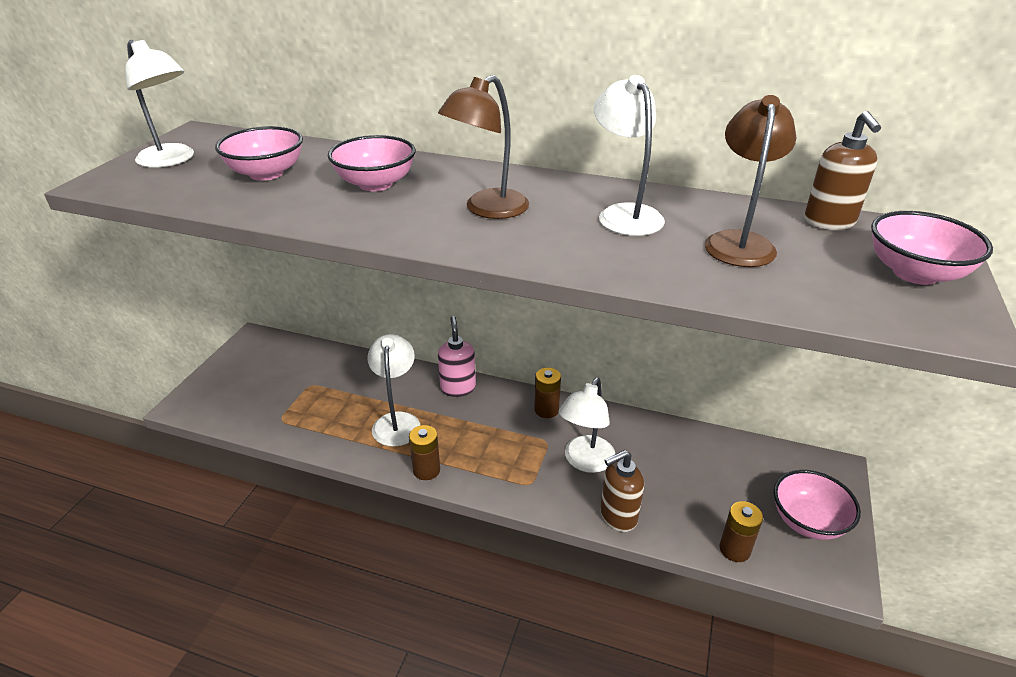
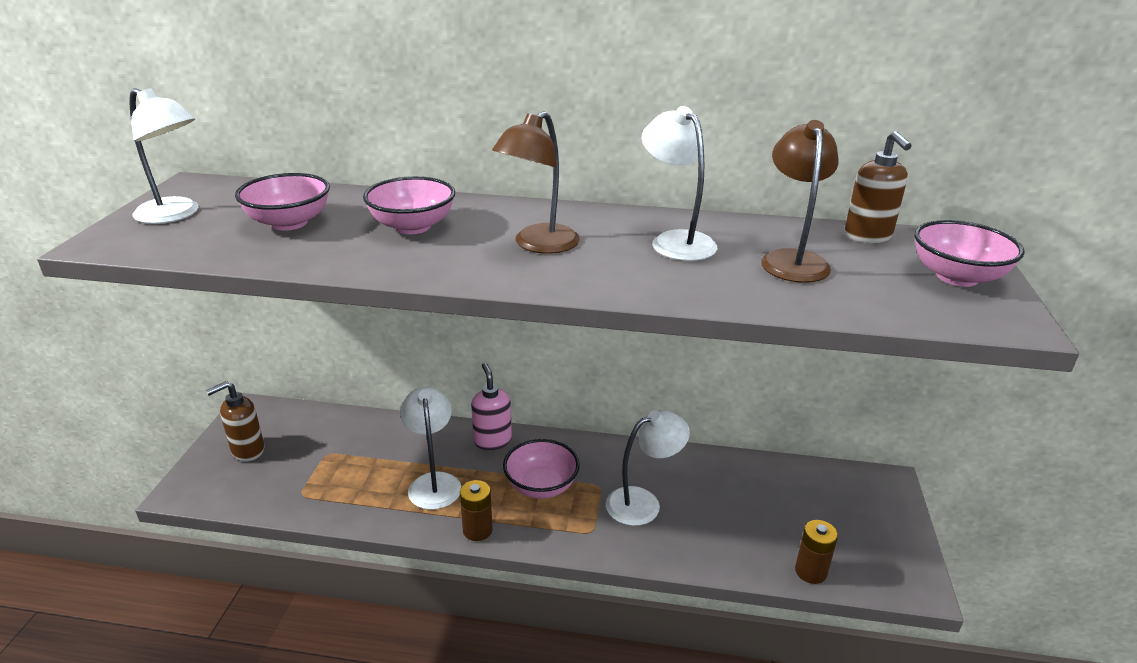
camera: 10 degrees left, 5 degrees down
brown battery [534,368,561,418] -> none
white lamp [559,377,615,473] -> white lamp turned 135 degrees counterclockwise [606,410,690,526]
brown soap dispenser [600,450,644,532] -> brown soap dispenser moved to [206,381,264,461]
pink bowl [774,470,861,540] -> pink bowl moved to [503,439,580,499]

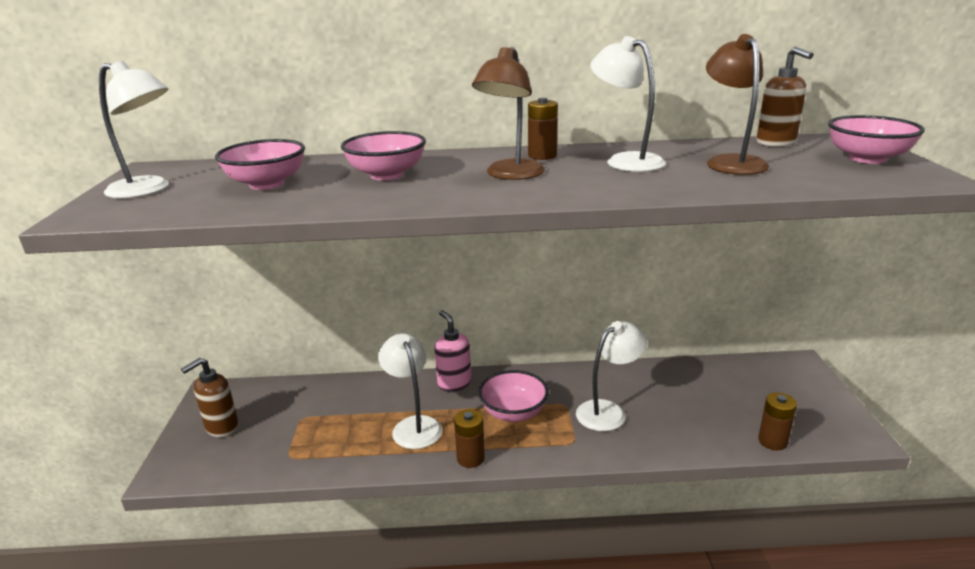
camera: 10 degrees left, 5 degrees down
none -> brown battery [528,98,558,160]

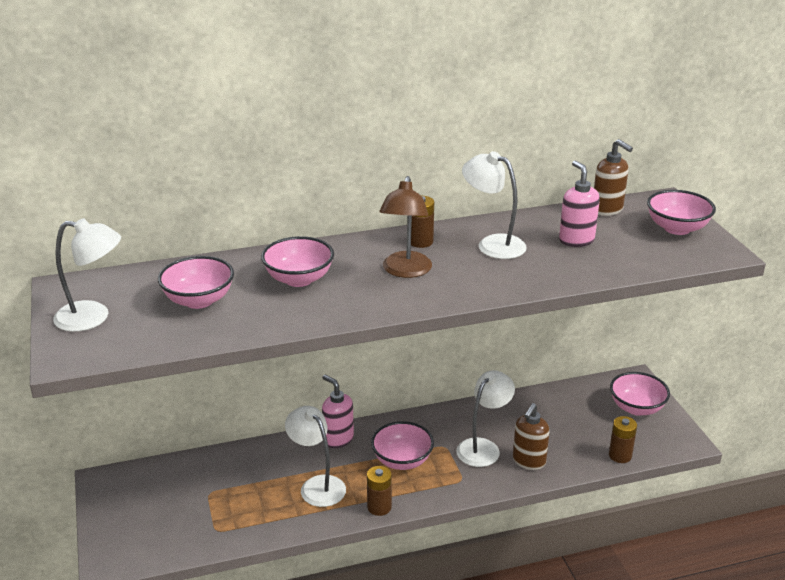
camera: 15 degrees left, 5 degrees up
brown soap dispenser [181,358,239,437] -> brown soap dispenser moved to [513,403,549,470]
brown lamp [706,34,769,175] -> pink soap dispenser [559,161,600,247]
none -> pink bowl [610,372,670,416]

